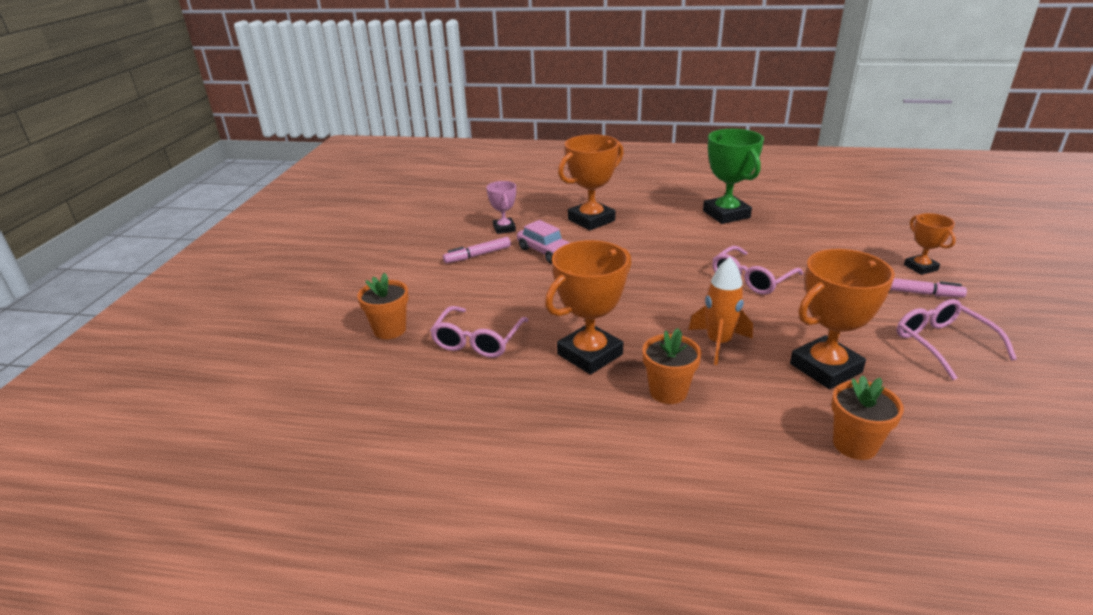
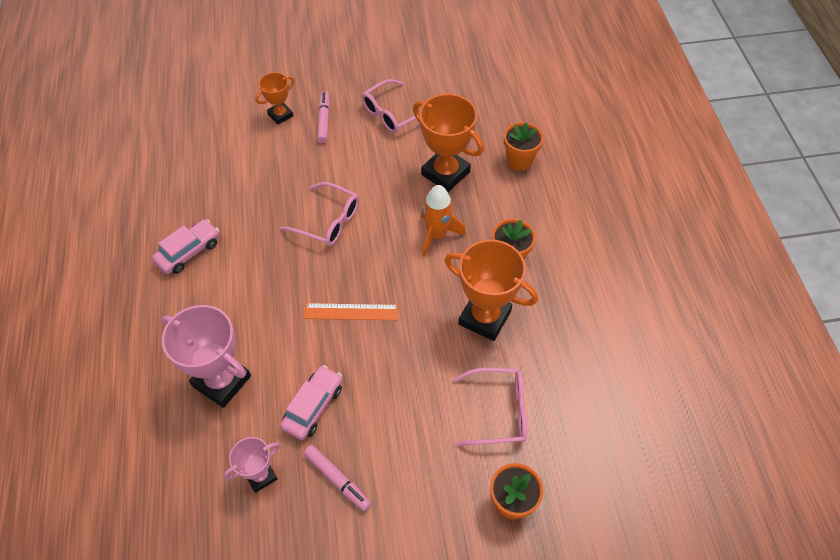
camera: 110 degrees left, 25 degrees up
orange trophy [558,134,624,230] -> pink trophy [162,305,251,408]
green trophy [703,129,764,224] -> pink car [152,219,220,274]
none -> orange ruler [304,303,398,320]

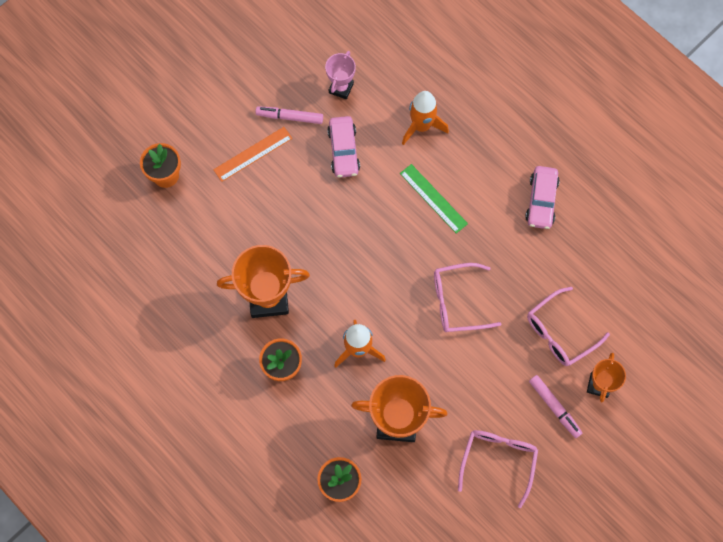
camera: 145 degrees right, 15 degrees up
pink trophy [162,305,251,408] -> orange rocket [402,91,449,145]
orange ruler [304,303,398,320] -> orange ruler moved to [213,127,292,182]
pink glasses [453,368,527,446] -> pink glasses moved to [527,287,610,366]
none -> green ruler [400,164,468,234]

